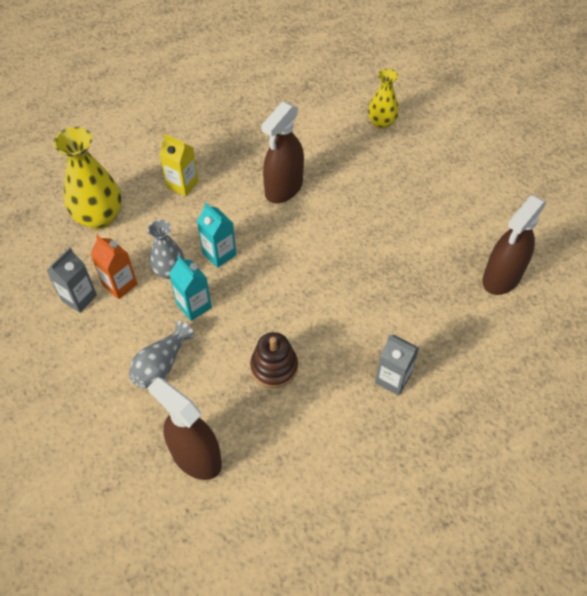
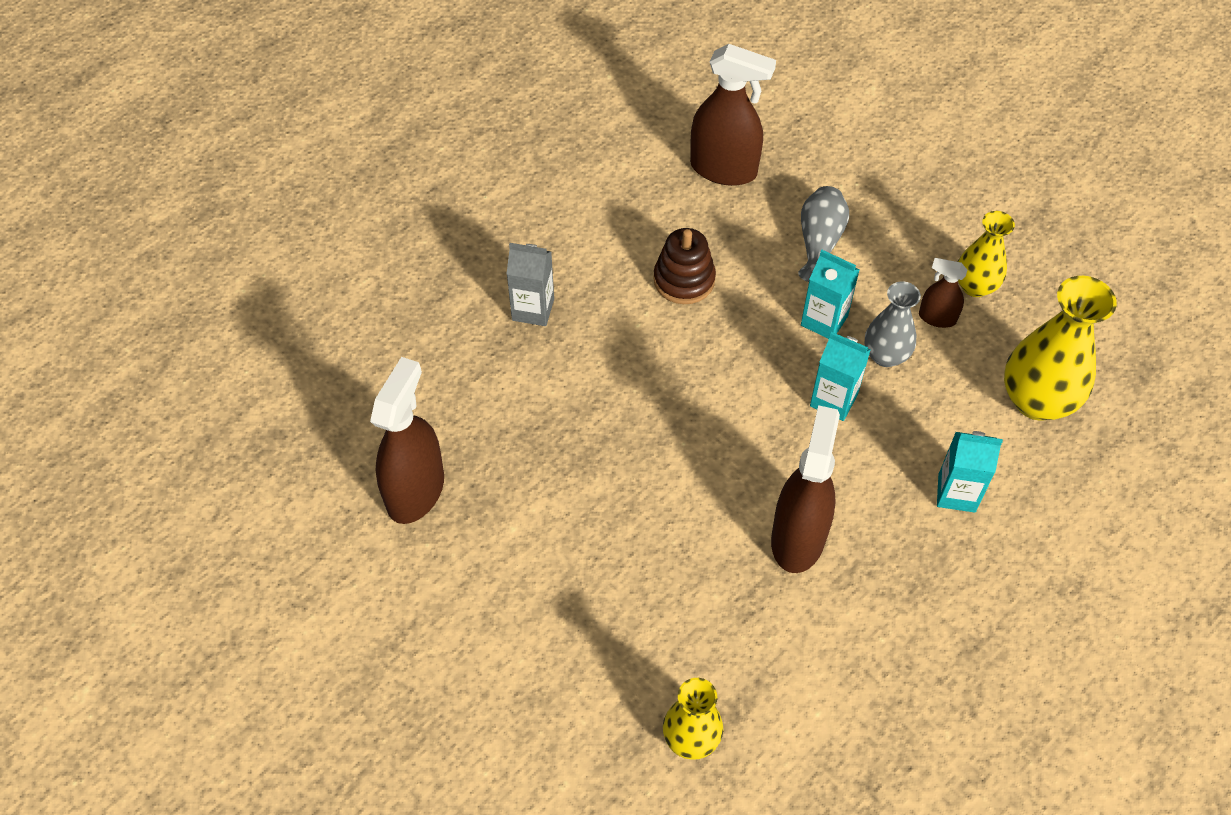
camera: 160 degrees right, 0 degrees up
grey carton [46,247,97,313] -> yellow vase [958,211,1015,297]
orange carton [90,235,137,299] -> brown spray bottle [919,258,967,328]
yellow carton [159,134,198,196] -> turquoise carton [937,431,1003,513]

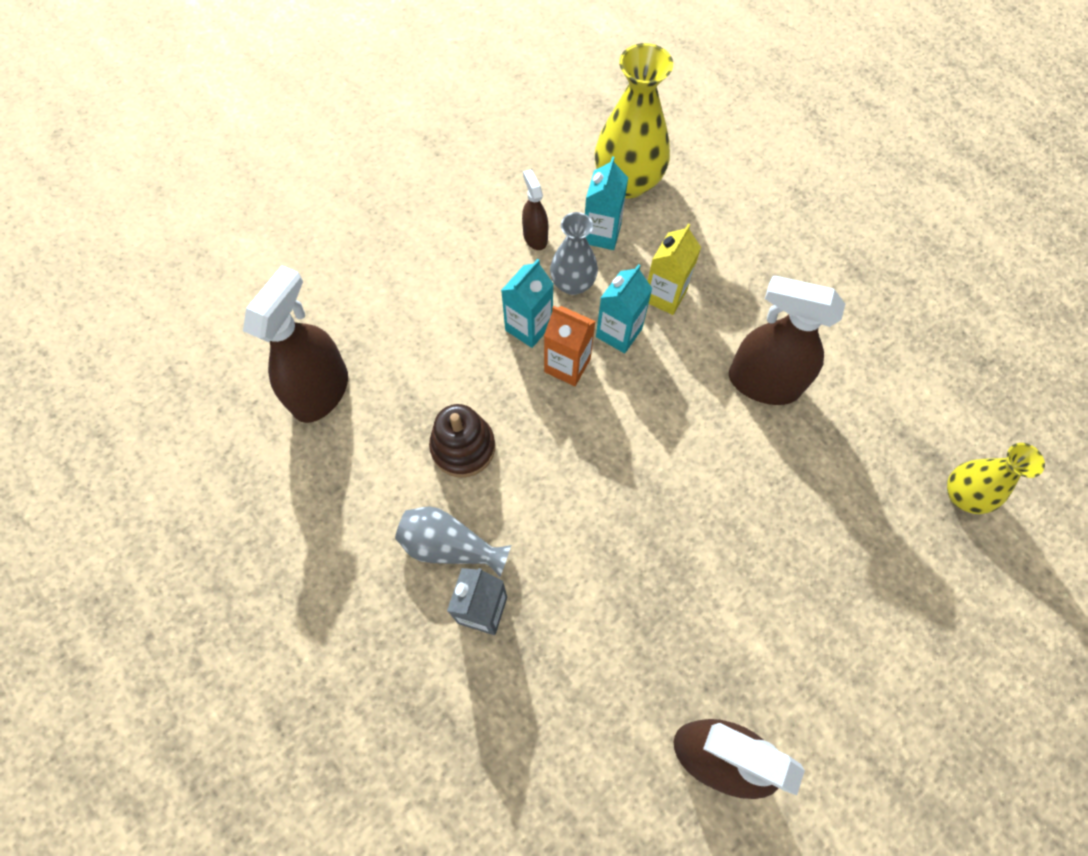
camera: 85 degrees left, 10 degrees up
grey vase [798,186,849,282] -> grey vase moved to [395,506,511,577]
brown spray bottle [919,258,967,328] -> brown spray bottle turned 135 degrees clockwise [522,169,548,250]
turquoise carton [937,431,1003,513] -> turquoise carton moved to [585,156,628,250]
yellow vase [958,211,1015,297] -> none
none -> orange carton [544,306,596,386]
none -> yellow carton [648,223,701,315]

